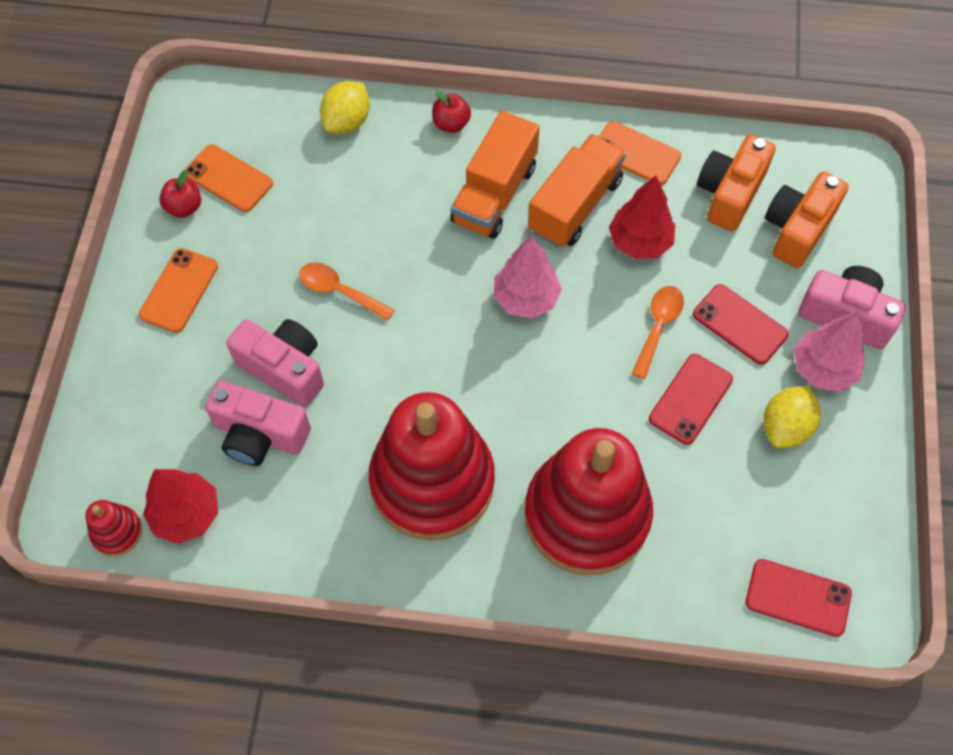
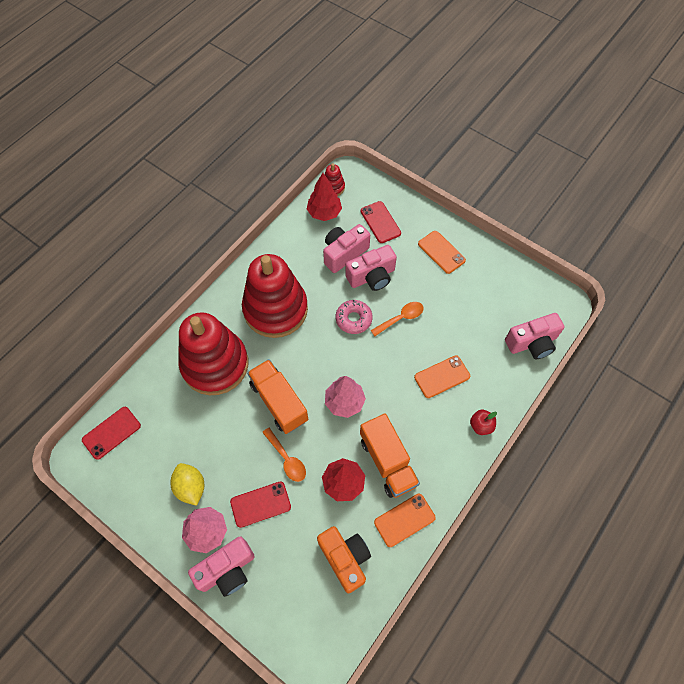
camera: 120 degrees right, 0 degrees up
red apple [159,170,201,218] -> none
orange phone [185,144,273,212] -> orange phone moved to [414,355,470,398]
yellow lemon [320,81,370,134] -> none
orange truck [451,111,540,238] -> orange truck moved to [247,359,308,434]
red phone [649,354,733,445] -> red phone moved to [361,201,401,243]
orange camera [765,171,849,268] -> none
none -> pink donut [336,300,373,334]
none -> pink camera [505,313,565,359]

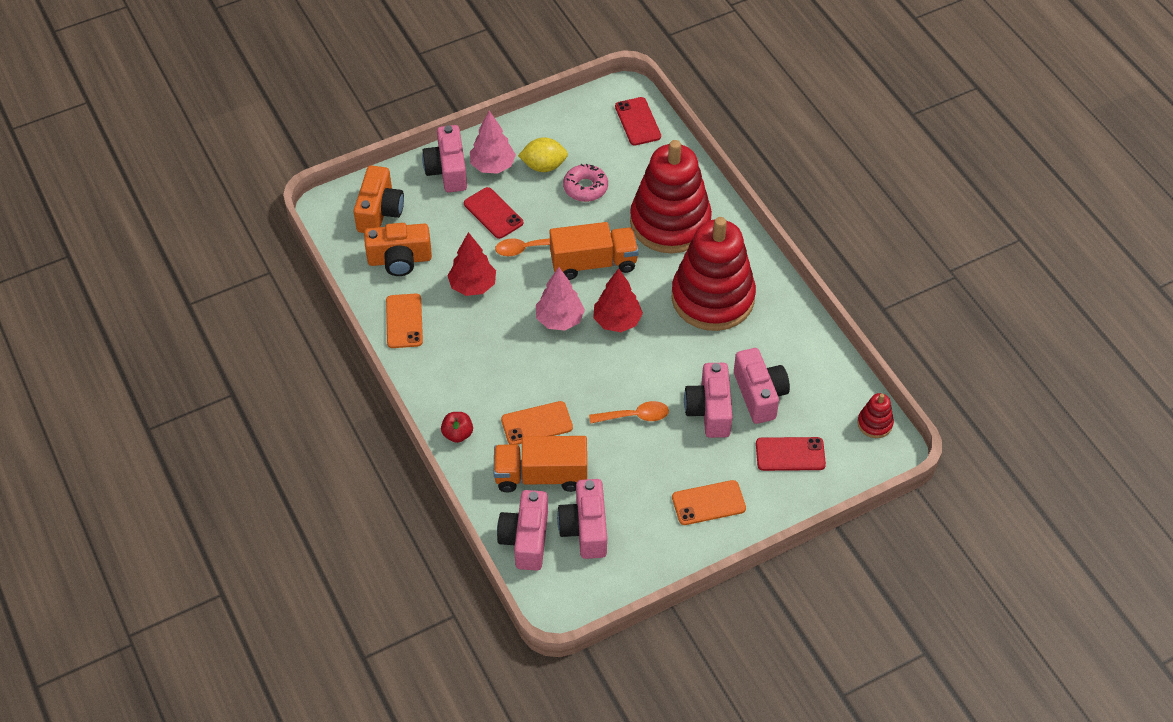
camera: 115 degrees right, 10 degrees down
red phone [230,481,291,528] -> red phone turned 45 degrees counterclockwise [464,187,523,239]
red tree [307,173,342,221] -> red tree moved to [593,268,643,332]
pink donut [336,300,373,334] -> pink donut moved to [563,164,608,202]
orange truck [360,413,420,498] -> orange truck moved to [494,436,587,493]
orange spoon [371,302,424,336] -> orange spoon turned 90 degrees counterclockwise [589,401,669,424]
orange phone [414,355,470,398] -> orange phone turned 75 degrees clockwise [501,401,573,445]
none -> orange camera [354,165,404,233]
none -> pink camera [557,479,607,559]

